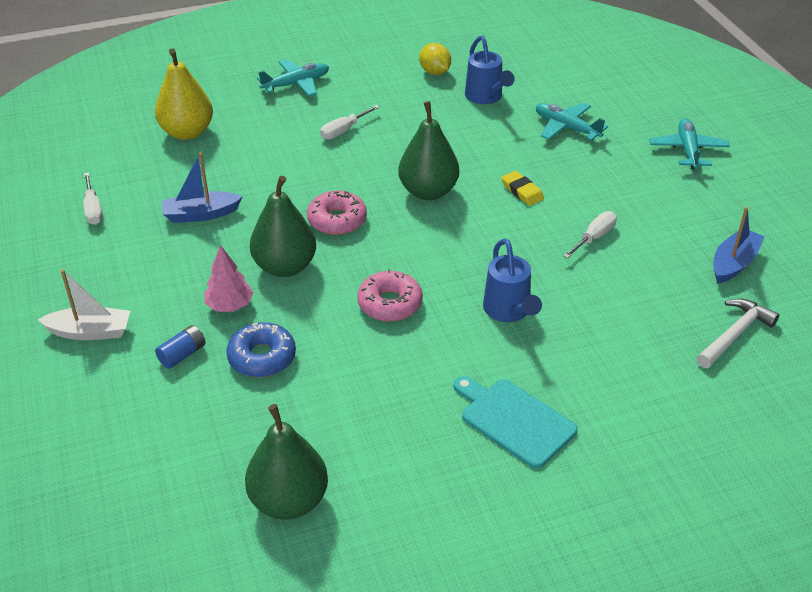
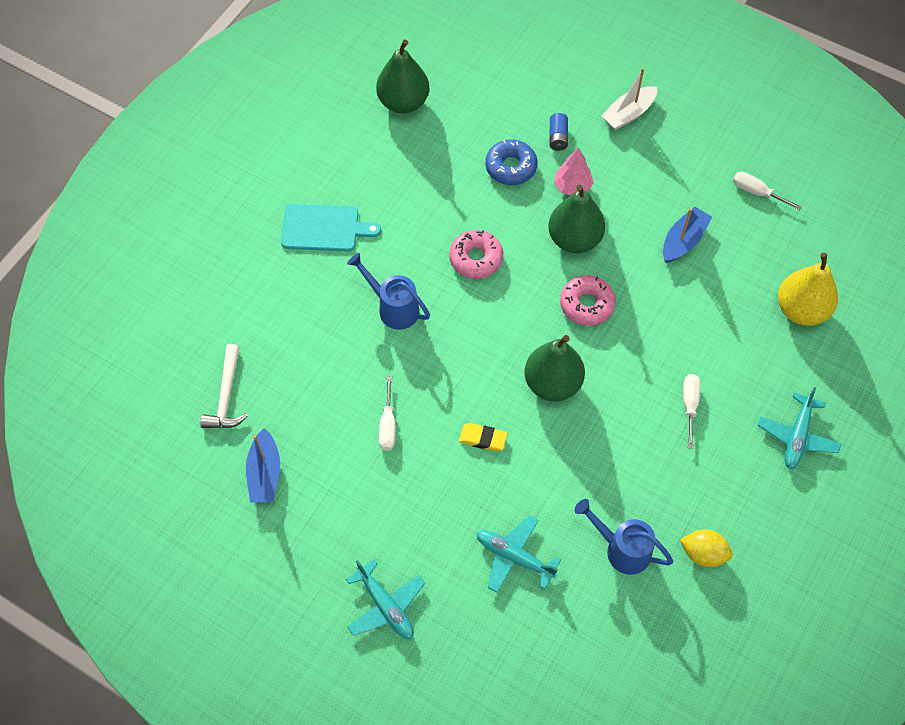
camera: 140 degrees right, 20 degrees up
turquoise plane [536,102,608,141] -> turquoise plane turned 150 degrees counterclockwise [477,515,561,593]

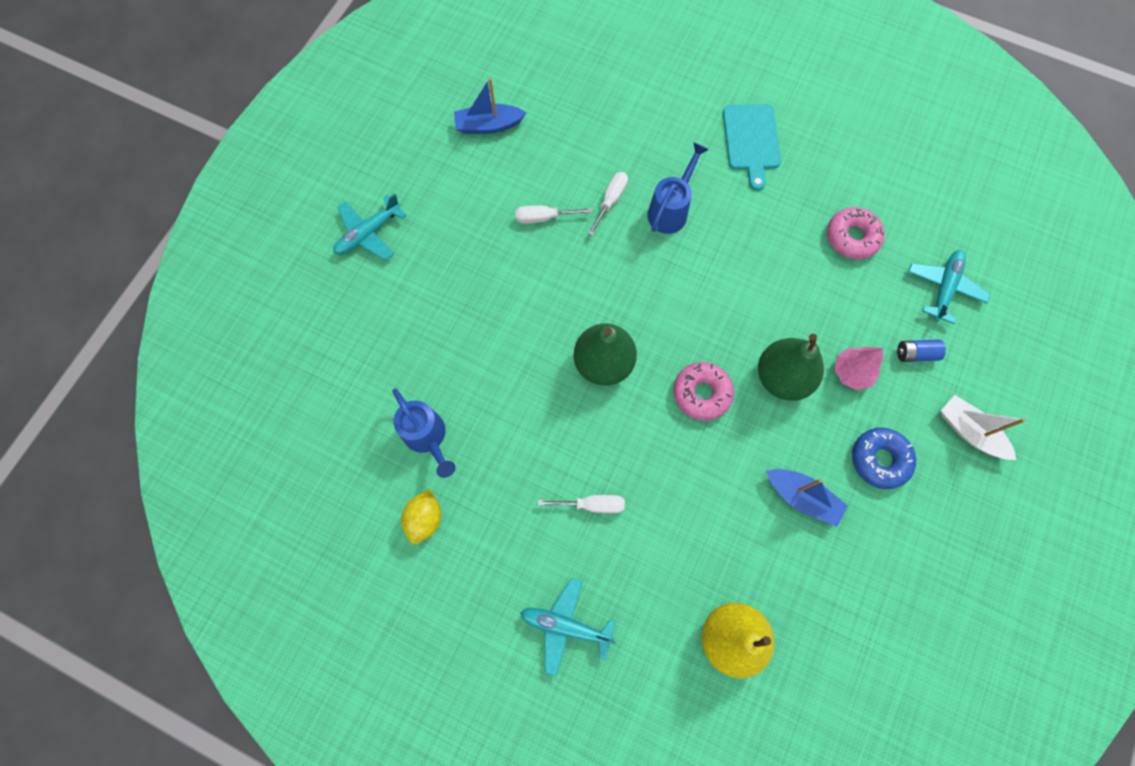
camera: 85 degrees right, 10 degrees up
white hammer [200,344,248,428] -> none
green pear [376,40,429,113] -> none
pink donut [449,230,503,279] -> pink donut moved to [827,207,885,259]
yellow eraser [459,423,508,451] -> none
turquoise plane [477,515,561,593] -> turquoise plane moved to [908,250,990,324]
blue donut [485,139,537,185] -> blue donut moved to [852,428,916,489]
blue watering can [574,499,673,575] -> blue watering can turned 120 degrees clockwise [392,388,455,478]
white screwdriver [733,172,802,210] -> white screwdriver moved to [588,172,628,236]

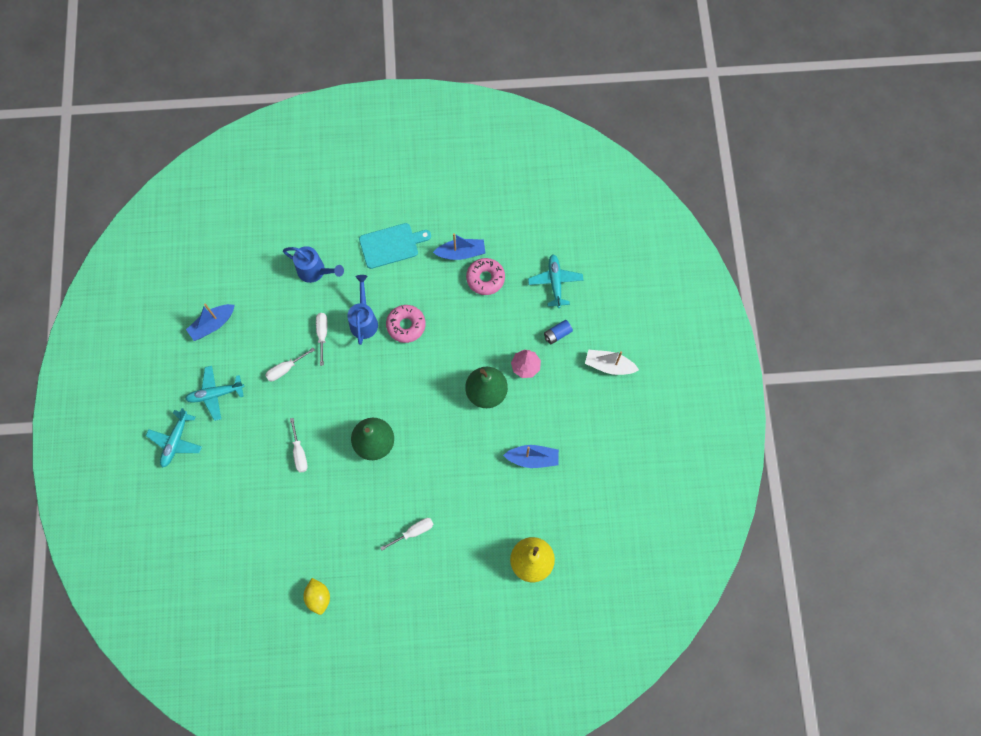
camera: 30 degrees left, 0 degrees up
blue watering can [392,388,455,478] -> blue watering can moved to [283,246,344,283]
turquoise plane [520,578,616,677] -> turquoise plane moved to [185,366,244,421]
pink donut [673,362,734,421] -> pink donut moved to [386,305,426,343]
turquoise cutting board [723,104,781,191] -> turquoise cutting board turned 75 degrees counterclockwise [359,223,431,269]
blue donut [852,428,916,489] -> none
none -> white screwdriver [290,418,307,473]
none -> blue boat [433,233,485,260]

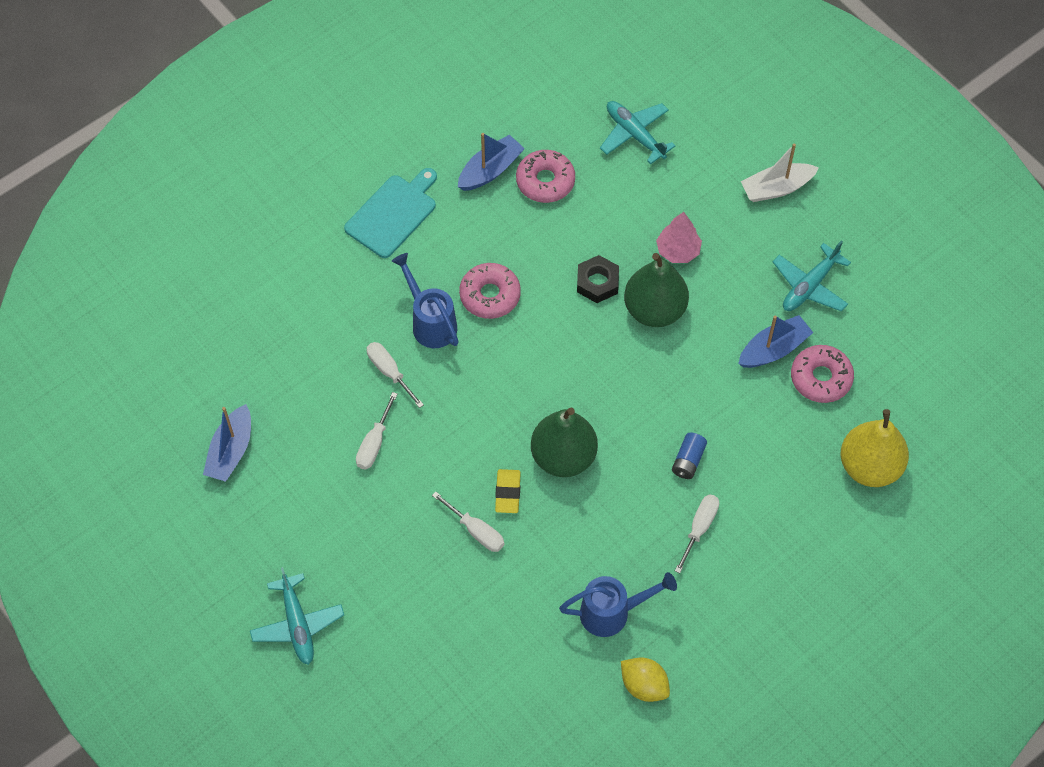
camera: 35 degrees left, 10 degrees down
turquoise plane [185,366,244,421] -> turquoise plane moved to [773,240,851,312]
blue watering can [283,246,344,283] -> blue watering can moved to [559,572,677,637]
blue battery [544,320,573,344] -> blue battery moved to [672,433,707,479]
none -> yellow eraser [495,469,521,513]
none -> black nut [577,255,619,303]
none -> pink donut [791,345,854,403]

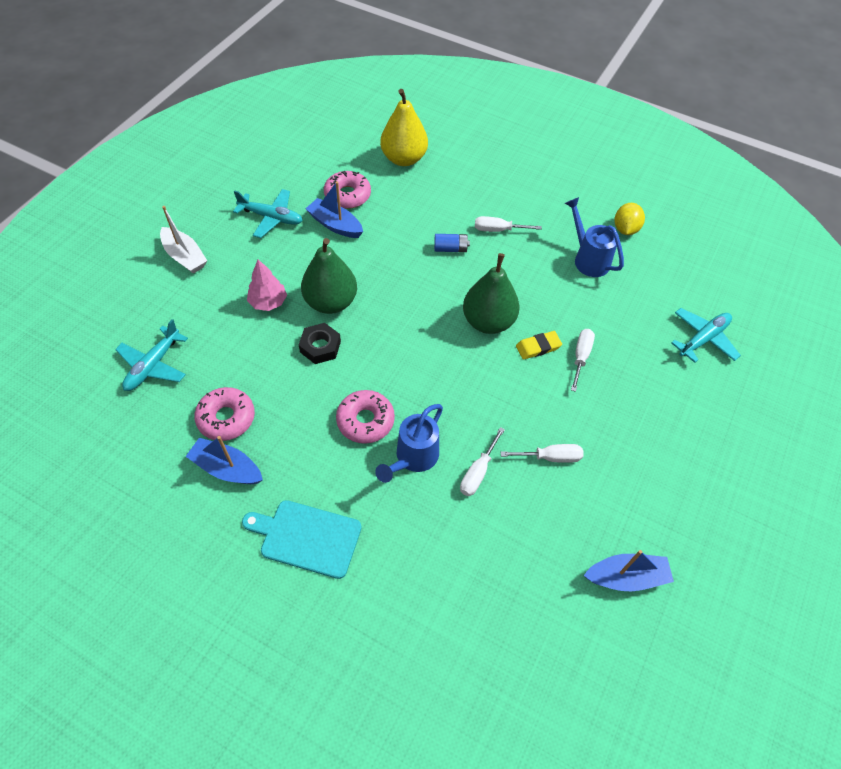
camera: 115 degrees left, 5 degrees down
turquoise plane [250,567,344,665] -> turquoise plane moved to [671,308,741,363]

